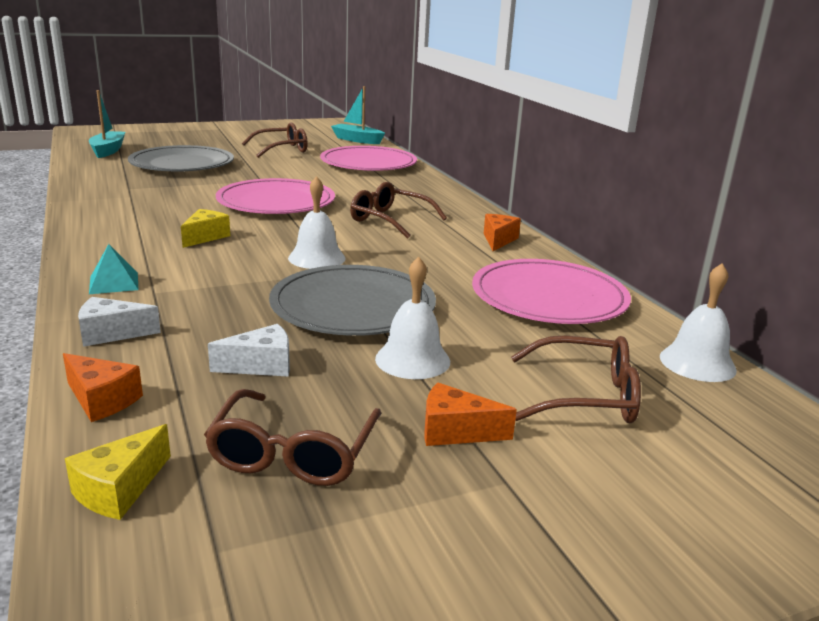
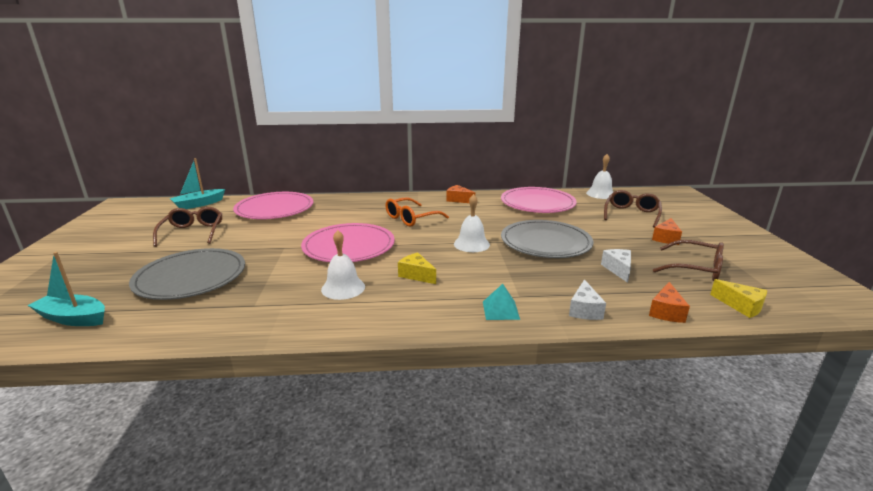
camera: 70 degrees left, 0 degrees up
orange cheese [63,353,143,422] -> orange cheese turned 150 degrees clockwise [649,282,690,323]
brown glasses [350,182,447,239] -> orange glasses [385,197,449,227]
white bell [375,257,450,379] -> white bell moved to [321,230,365,300]

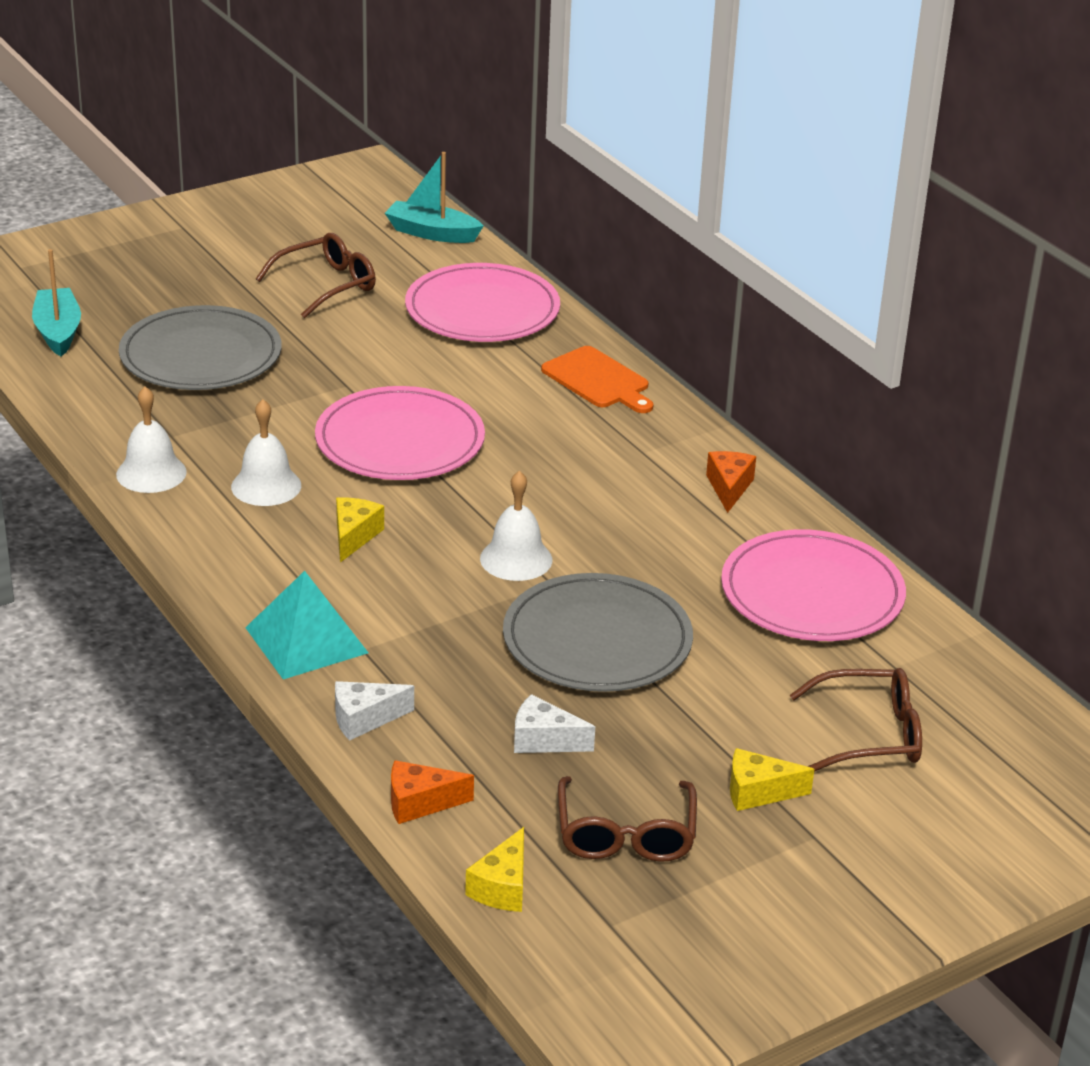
camera: 60 degrees right, 10 degrees up
orange glasses [385,197,449,227] -> none
turquoise pyramid [483,284,520,320] -> turquoise pyramid [245,571,368,679], size x1.71
white bell [586,154,613,199] -> white bell moved to [116,386,187,493]
white cheese [601,249,631,283] -> white cheese turned 135 degrees counterclockwise [514,694,595,753]
orange cheese [652,218,682,245] -> yellow cheese [730,748,814,811]
none -> orange cutting board [541,346,654,413]

